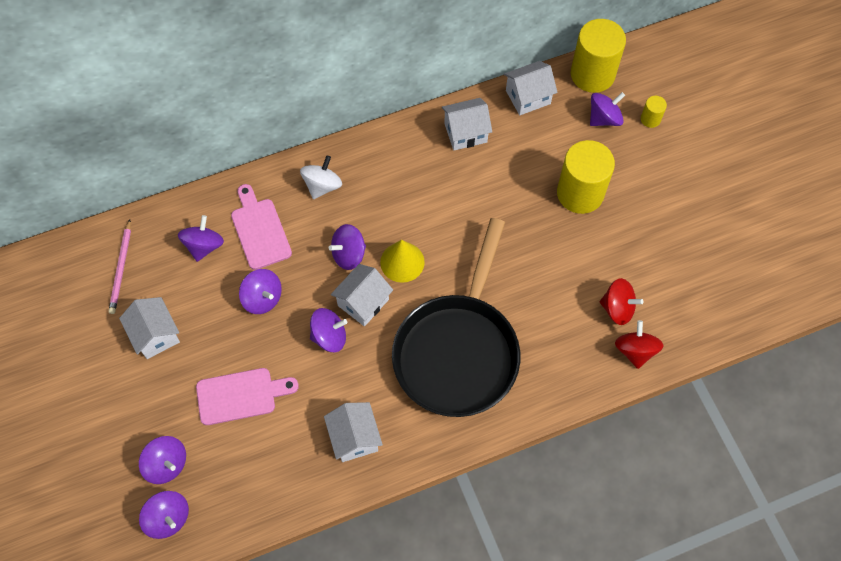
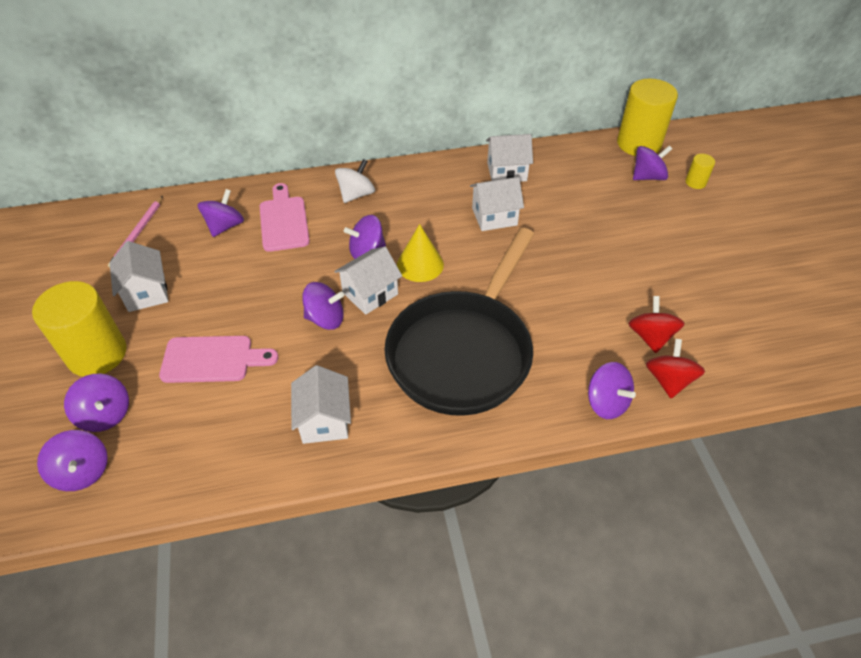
camera: 10 degrees right, 15 degrees down
purple spinning top [239,269,282,314] -> purple spinning top moved to [588,362,636,419]
white house [504,61,558,115] -> white house moved to [470,177,524,231]
yellow cylinder [557,140,615,214] -> yellow cylinder moved to [32,281,126,377]
red spinning top [600,278,644,325] -> red spinning top turned 120 degrees counterclockwise [628,296,685,353]

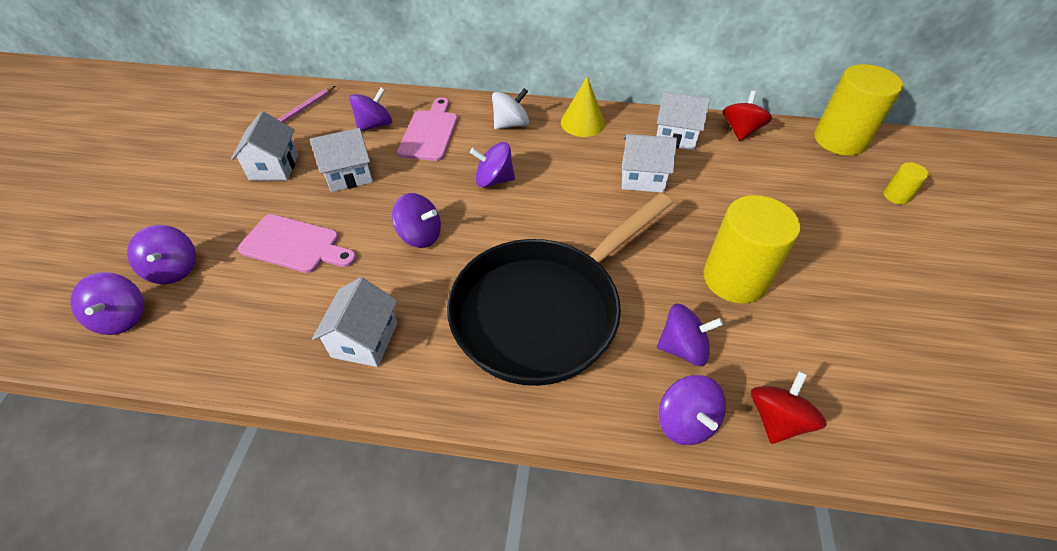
camera: 20 degrees right, 0 degrees up
yellow cylinder [32,281,126,377] -> yellow cylinder moved to [703,195,800,304]
white house [334,247,402,315] -> white house moved to [310,128,373,192]
yellow cone [397,224,444,282] -> yellow cone moved to [561,76,605,137]
red spinning top [628,296,685,353] -> red spinning top moved to [723,91,772,141]
purple spinning top [633,145,672,180] -> purple spinning top moved to [657,304,723,366]

